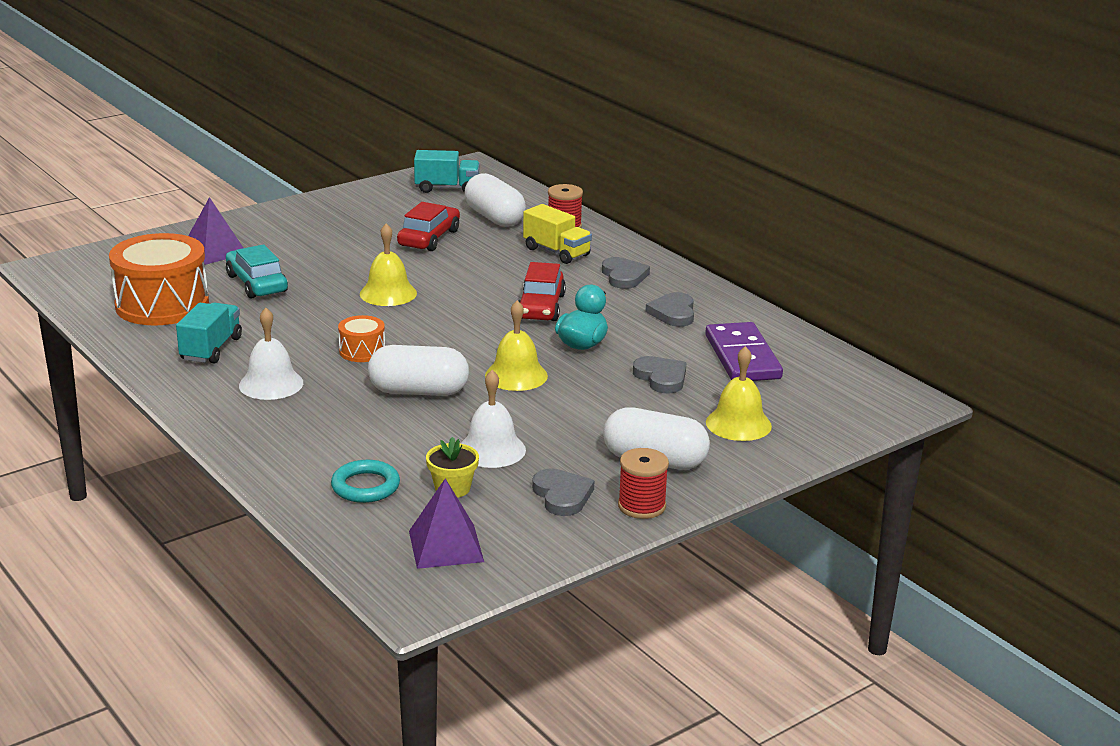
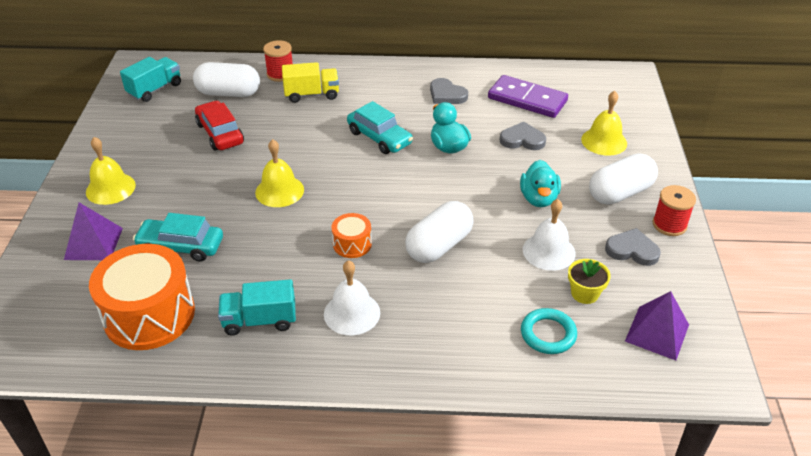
camera: 50 degrees left, 15 degrees up
turquoise truck [176,303,242,364] -> turquoise truck turned 60 degrees counterclockwise [218,279,296,336]
yellow bell [485,300,548,391] -> yellow bell moved to [86,137,136,205]
red car [519,262,566,321] -> turquoise car [347,101,413,154]
grey heart [602,257,650,289] -> none
none -> turquoise duck [520,160,561,207]

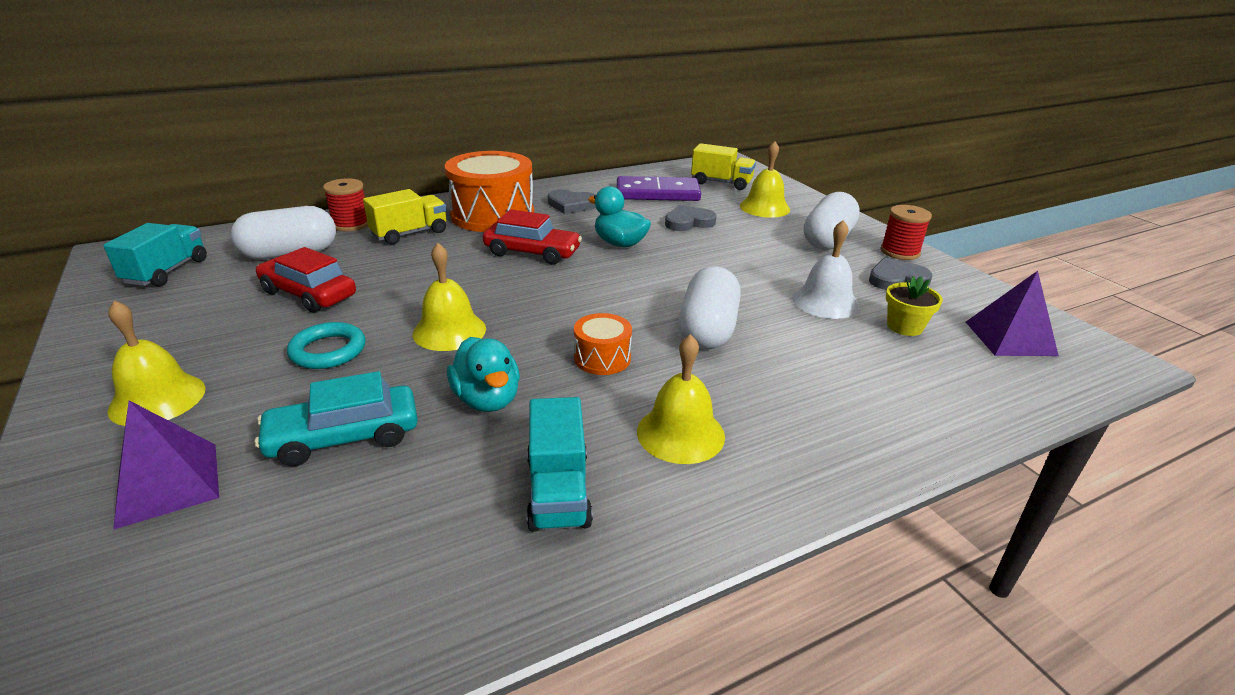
camera: 30 degrees left, 10 degrees down
orange drum [89,244,195,350] -> orange drum moved to [445,151,534,232]
turquoise truck [218,279,296,336] -> turquoise truck turned 60 degrees counterclockwise [526,397,593,532]
white bell [324,260,380,335] -> yellow bell [637,334,725,464]
turquoise car [347,101,413,154] -> red car [483,209,582,265]
turquoise duck [520,160,561,207] -> turquoise duck moved to [447,337,520,412]
turquoise ring [521,308,577,354] -> turquoise ring moved to [287,322,365,369]
none -> yellow truck [691,143,756,190]

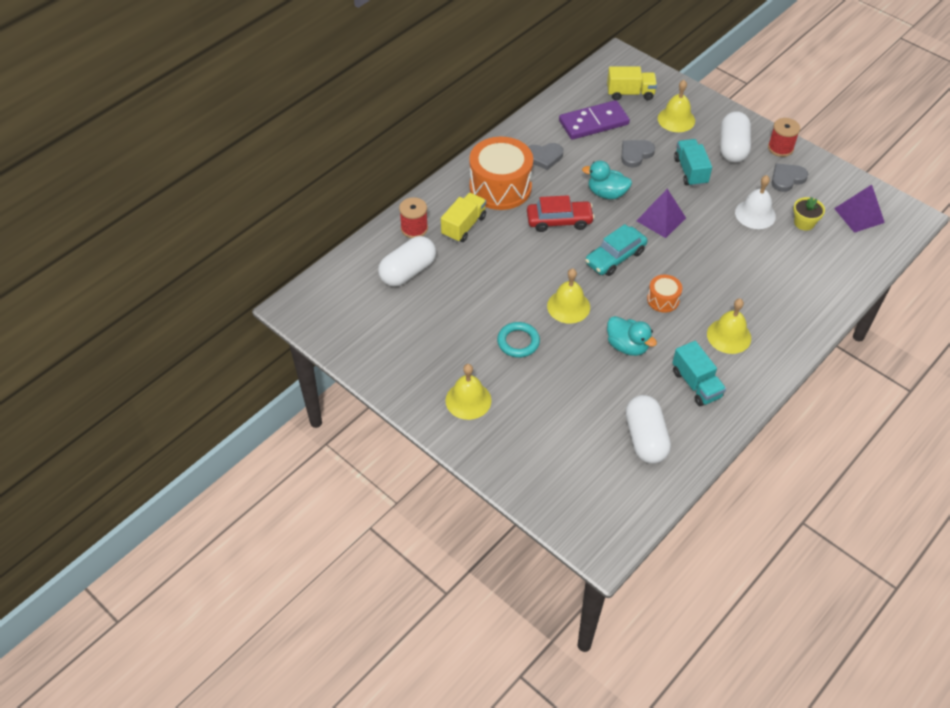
camera: 20 degrees left, 20 degrees up
turquoise truck [103,223,207,287] -> turquoise truck moved to [674,139,712,187]
purple pyramid [113,401,219,530] -> purple pyramid moved to [636,189,686,238]
turquoise car [255,371,418,466] -> turquoise car moved to [585,224,648,276]
red car [256,247,356,312] -> none
white capsule [679,266,741,349] -> white capsule moved to [625,395,671,464]

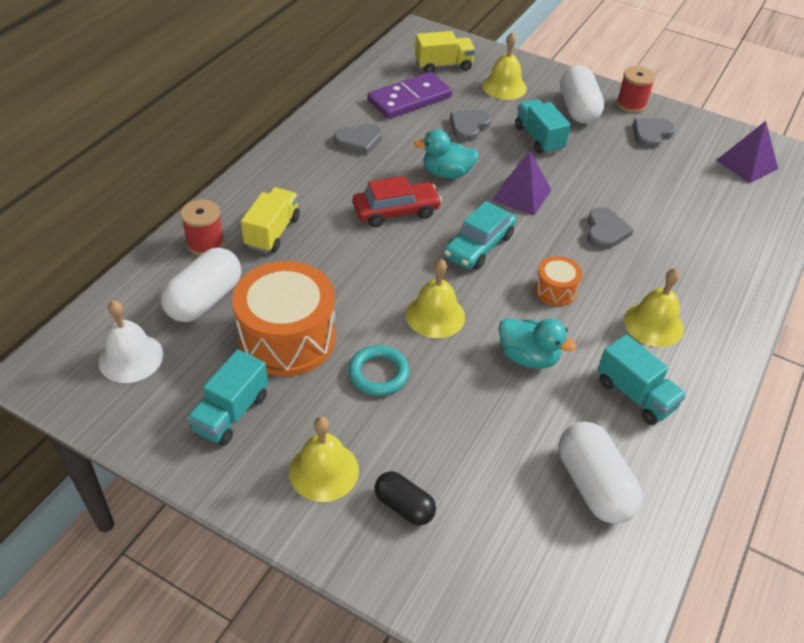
camera: 15 degrees left, 5 degrees down
orange drum [469,137,533,210] -> orange drum moved to [232,261,336,376]
white bell [735,175,776,229] -> white bell moved to [98,300,163,383]
yellow flower pot [793,197,825,231] -> none
none -> turquoise truck [187,349,268,446]
none -> black capsule [375,471,436,526]
none -> grey heart [587,207,634,250]

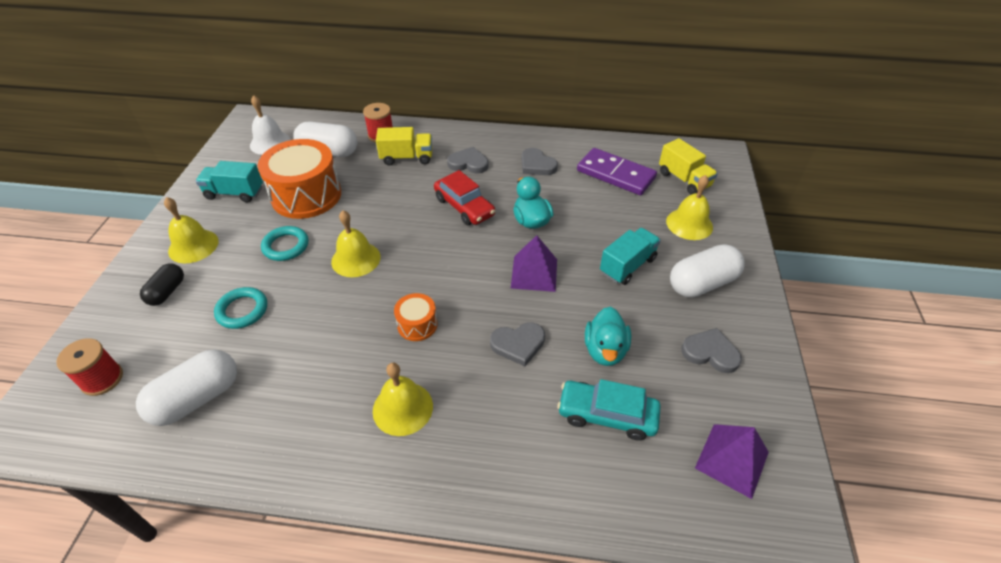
camera: 70 degrees right, 0 degrees up
turquoise car [444,201,516,270] -> turquoise car moved to [557,379,661,441]
grey heart [450,110,491,142] -> grey heart moved to [447,147,488,173]
turquoise duck [499,318,576,369] -> turquoise duck moved to [585,307,631,366]
turquoise truck [598,334,686,425] -> none
red spool [617,66,655,113] -> red spool moved to [56,338,123,396]
none -> turquoise ring [214,287,267,329]

